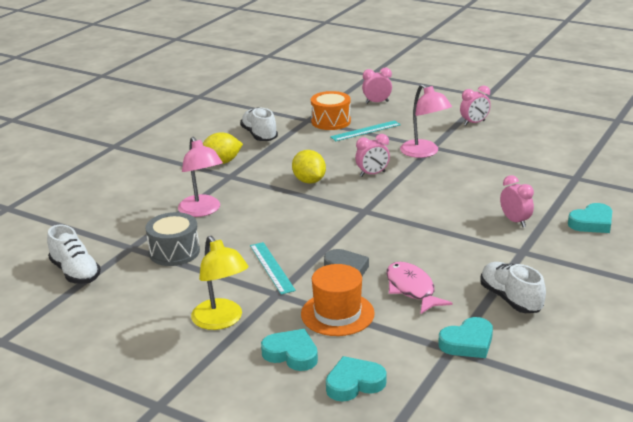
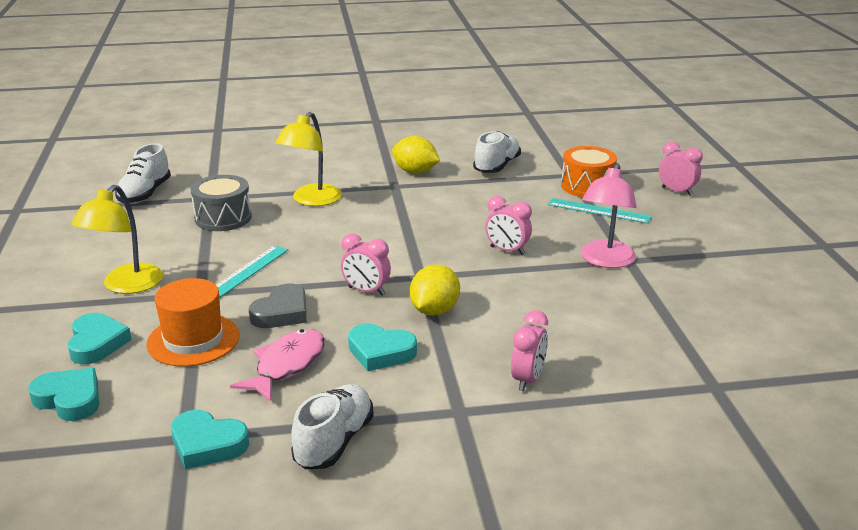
camera: 50 degrees right, 0 degrees up
pink lamp [178,137,223,217] -> yellow lamp [275,112,342,206]
yellow lemon [292,150,326,184] -> yellow lemon moved to [410,264,460,316]
pink clock [460,86,491,126] -> pink clock moved to [341,233,391,295]
turquoise heart [568,203,612,233] -> turquoise heart moved to [348,324,417,371]

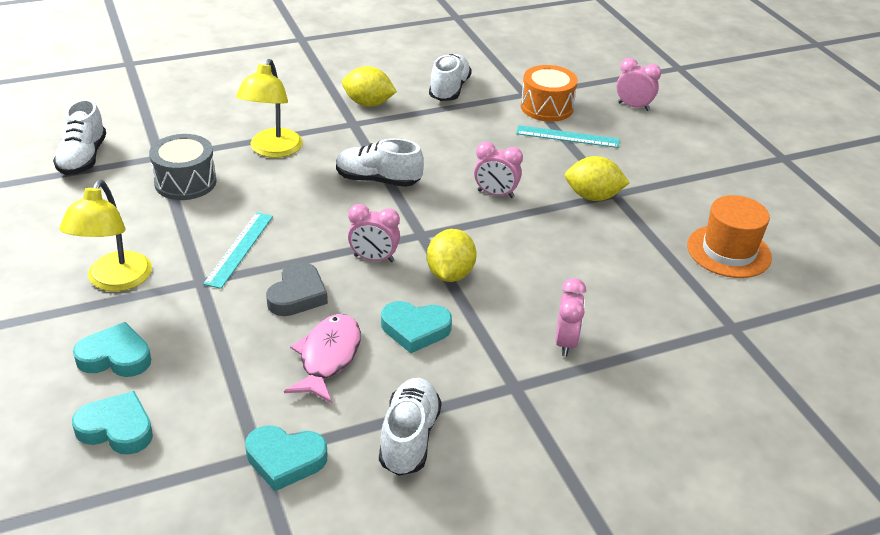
camera: 15 degrees left, 10 degrees up
turquoise heart [68,313,132,364] -> turquoise heart turned 60 degrees counterclockwise [73,322,151,377]
orange hat [146,278,240,367] -> orange hat moved to [687,195,772,278]
pink lamp [581,163,637,268] -> yellow lemon [565,156,629,201]
none -> white shoe [336,138,424,187]

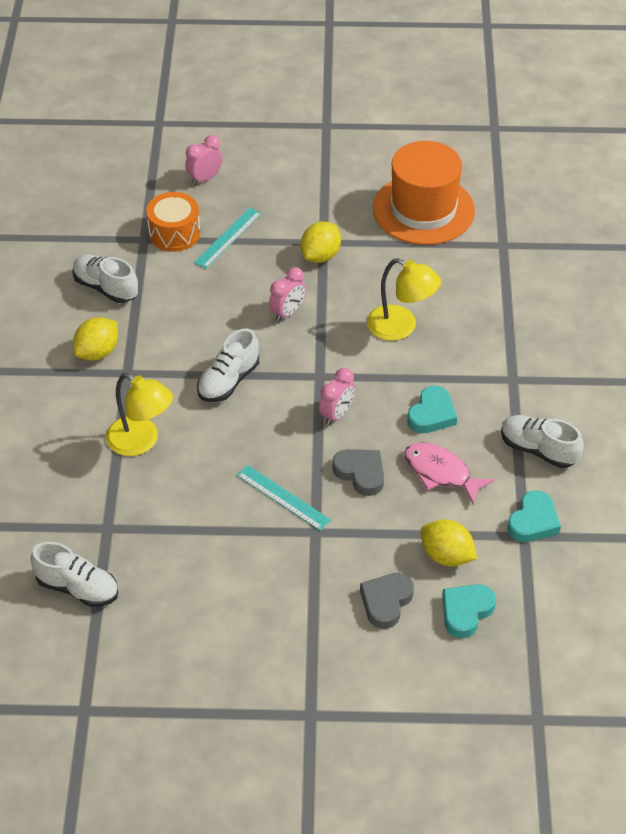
camera: 65 degrees left, 10 degrees up
yellow lamp [59,180,152,292] -> yellow lamp moved to [367,258,441,341]
turquoise heart [73,322,151,377] -> grey heart [360,573,414,629]
grey drum [149,134,217,200] -> none
yellow lemon [427,229,477,282] -> yellow lemon moved to [420,519,477,566]
pink clock [555,278,586,357] -> none
orange hat [687,195,772,278] -> orange hat [373,141,475,245], size x1.54

